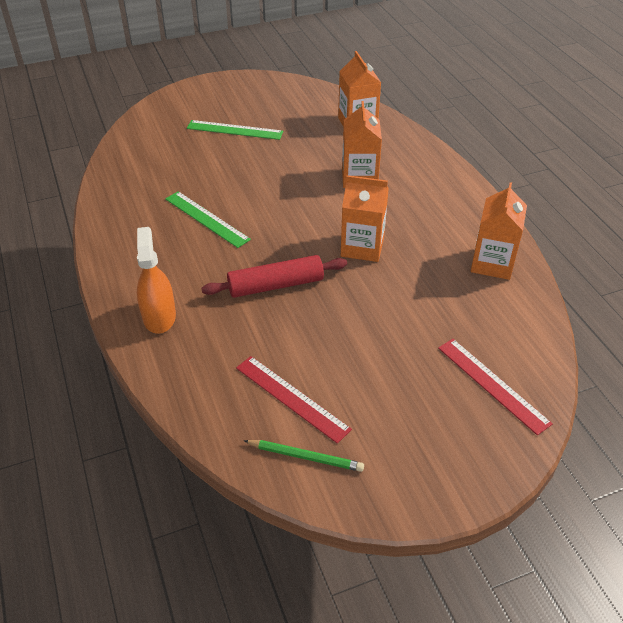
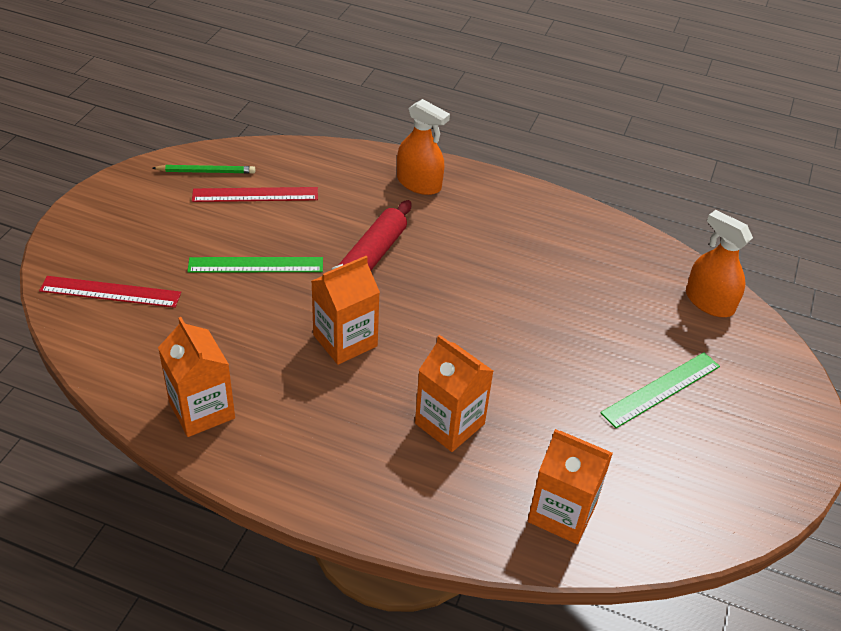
camera: 130 degrees right, 0 degrees up
green ruler [165,191,251,248] -> green ruler moved to [187,257,323,273]
green pencil [244,440,364,472] -> green pencil turned 150 degrees counterclockwise [152,165,255,174]
none -> orange spray bottle [686,210,753,317]

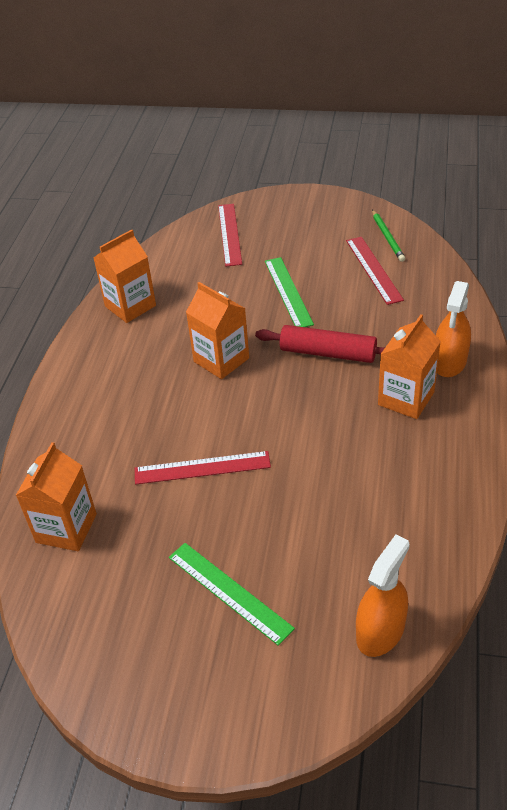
camera: 85 degrees right, 0 degrees up
orange carton [415,335,493,452] -> orange carton moved to [378,314,441,419]
none -> red ruler [135,451,271,485]

